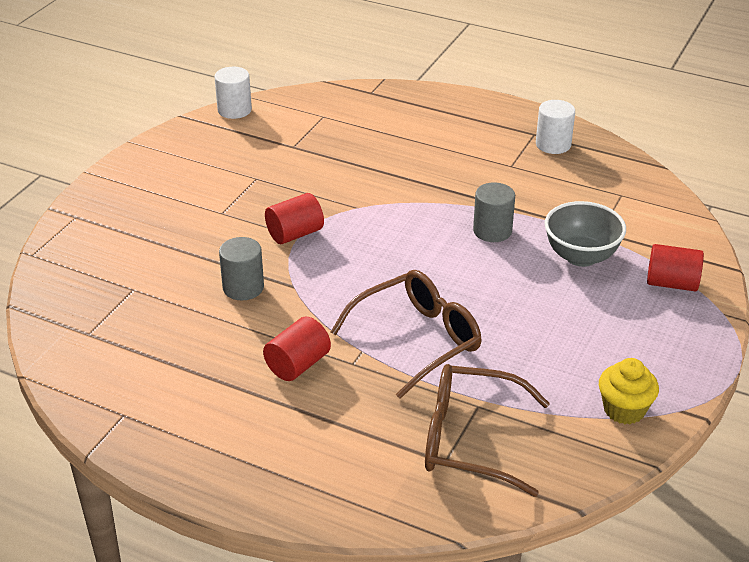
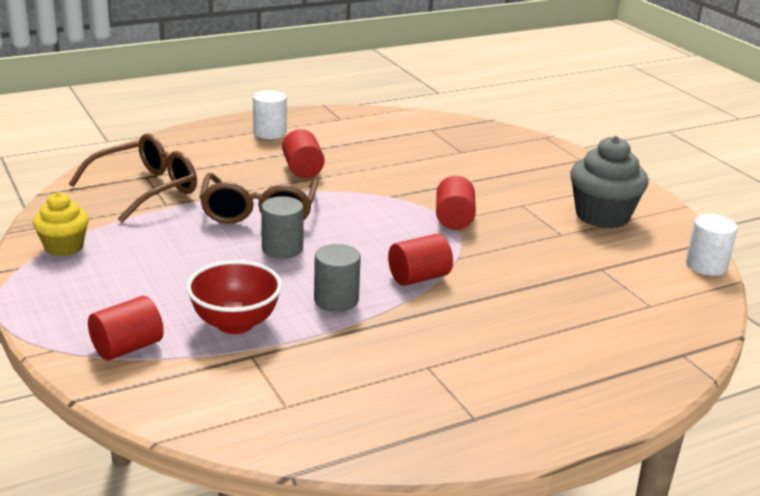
camera: 125 degrees right, 10 degrees down
grey cylinder [219,237,264,300] -> grey cylinder moved to [261,196,304,259]
white cylinder [536,100,575,154] -> white cylinder moved to [253,90,287,139]
grey bowl [545,201,626,267] -> red bowl [186,260,282,334]
none -> red cylinder [388,234,453,286]
none -> grey cupcake [570,136,648,229]

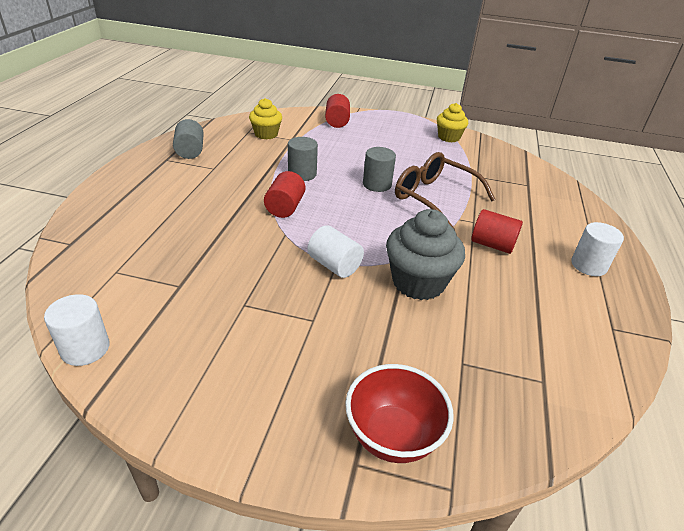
camera: 130 degrees right, 10 degrees up
brown glasses [69,134,197,223] -> none
red bowl [186,260,282,334] -> red bowl moved to [345,364,454,463]
red cylinder [436,176,476,230] -> white cylinder [308,225,364,278]
grey cupcake [570,136,648,229] -> grey cupcake moved to [386,209,465,300]
none -> grey cylinder [173,119,204,159]
none -> yellow cupcake [249,98,282,139]

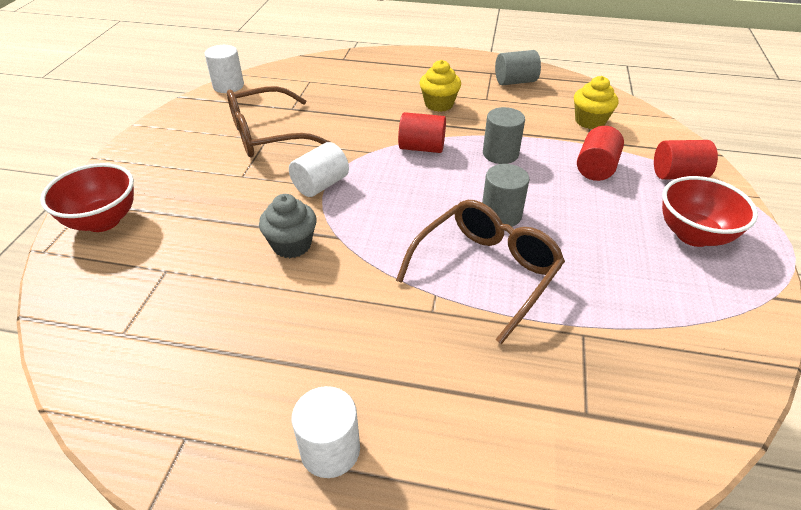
camera: 90 degrees right, 5 degrees up
grey cupcake [386,209,465,300] -> grey cupcake [259,194,316,258], size x0.63
yellow cupcake [437,103,468,142] -> yellow cupcake moved to [420,60,461,112]
red cylinder [471,209,523,254] -> red cylinder moved to [577,126,624,181]
none -> brown glasses [227,86,331,157]
none -> red bowl [662,176,758,247]

